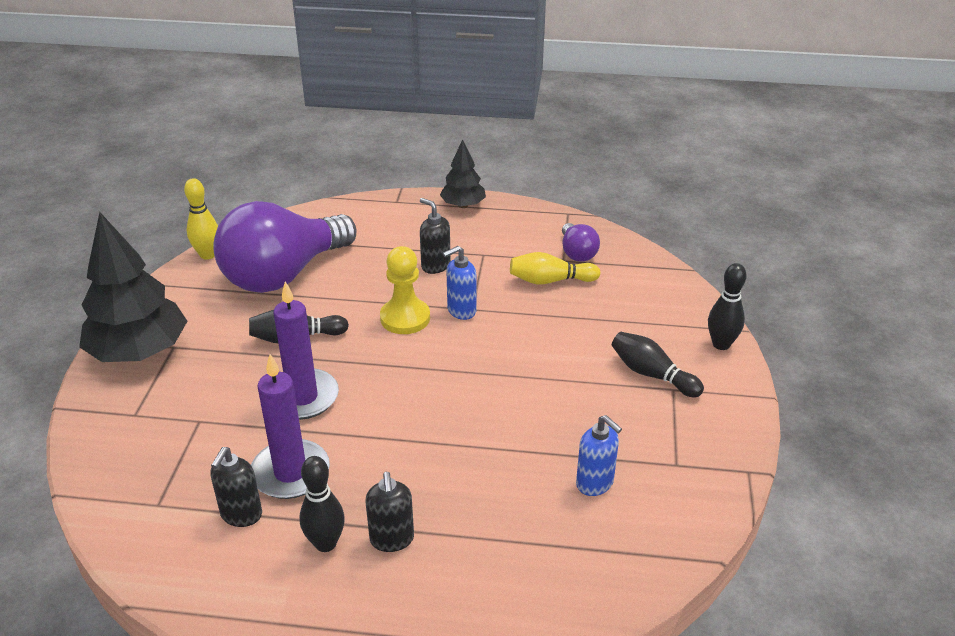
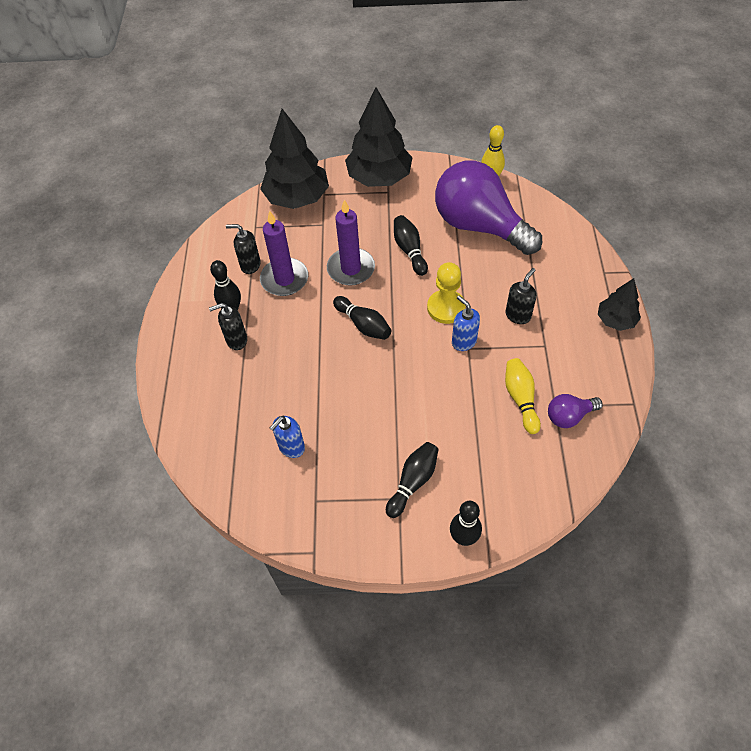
camera: 85 degrees right, 20 degrees up
none -> black tree [260,109,329,209]
none -> black bowling pin [333,296,391,340]

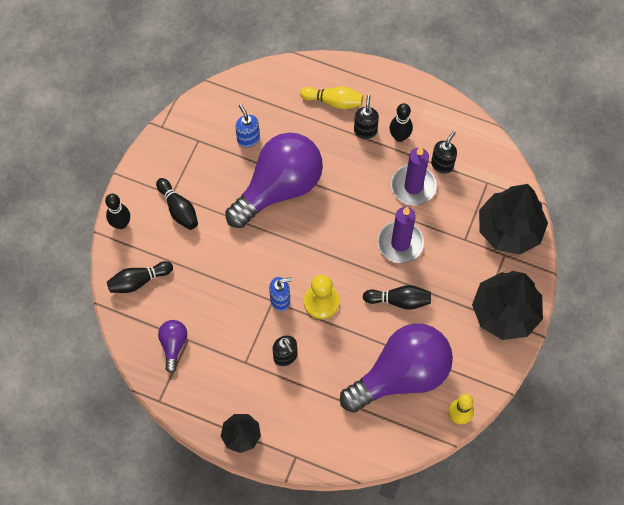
camera: 110 degrees right, 10 degrees up
black bowling pin [333,296,391,340] -> black bowling pin moved to [107,261,173,293]
yellow bowling pin [505,358,541,434] -> yellow bowling pin moved to [300,86,363,109]
none -> purple light bulb [225,132,323,228]

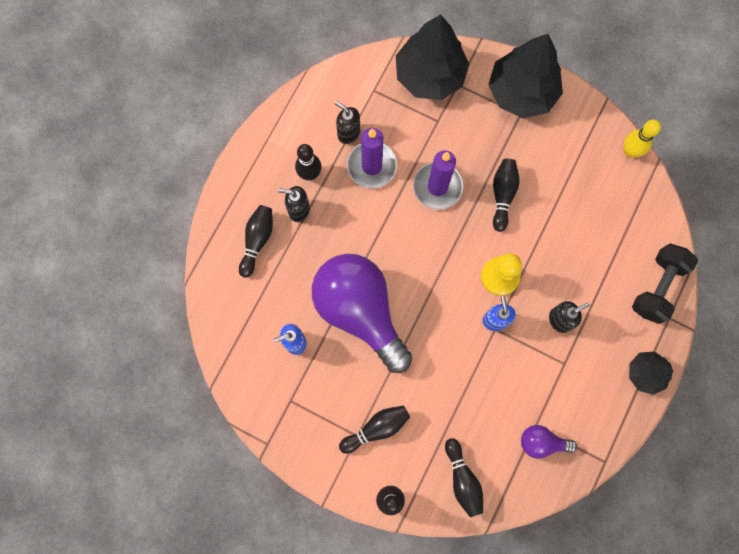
camera: 85 degrees left, 10 degrees up
yellow bowling pin [300,86,363,109] -> black bowling pin [239,205,273,277]
purple light bulb [340,323,453,413] -> none
none -> black dumbbell [632,244,698,324]

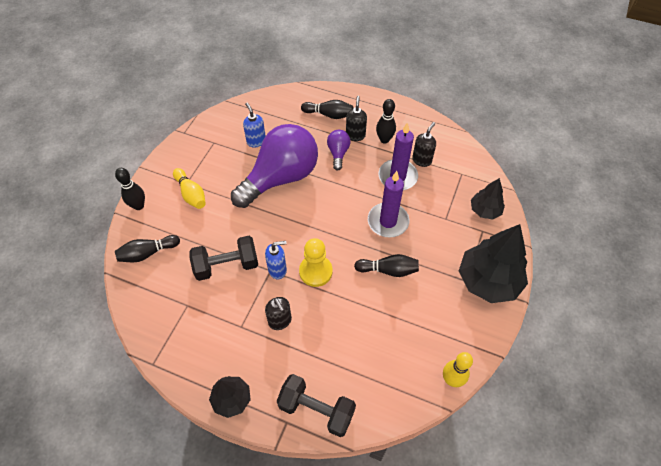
camera: 85 degrees right, 20 degrees down
black bowling pin [339,406,410,454] -> yellow bowling pin [173,168,206,209]
black tree [396,14,469,100] -> black tree [471,178,505,220], size x0.55
purple light bulb [521,425,577,459] -> purple light bulb moved to [327,130,351,170]
none -> black dumbbell [190,236,258,281]

